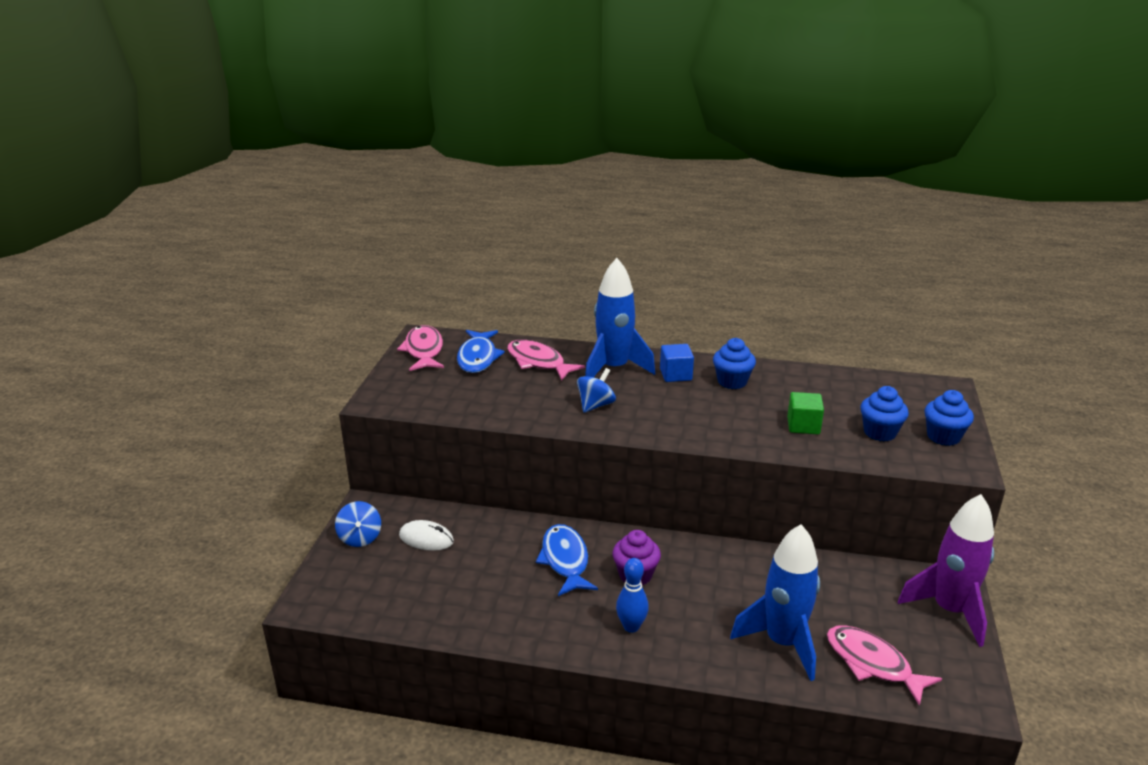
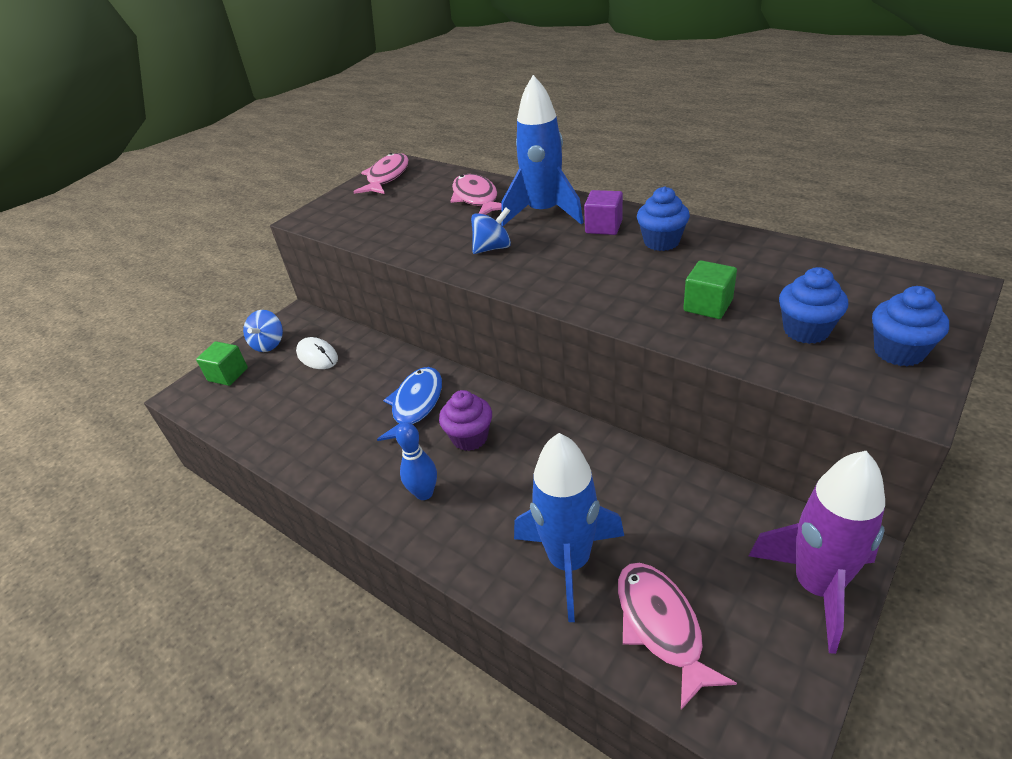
camera: 30 degrees right, 10 degrees up
blue fish [457,330,505,373] -> none
blue cube [660,344,694,382] -> purple cube [584,190,623,235]
none -> green cube [196,341,248,386]

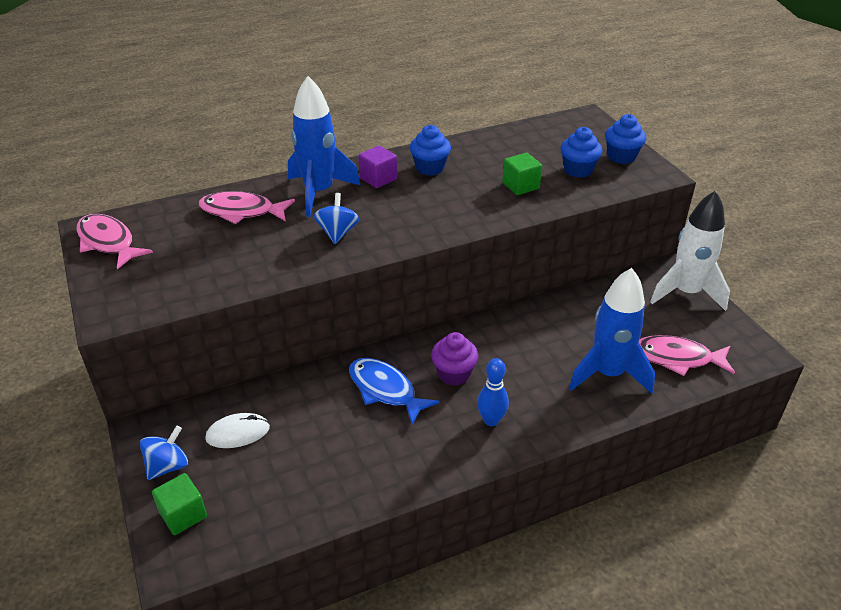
camera: 65 degrees left, 0 degrees up
blue spinning top [243,310,283,352] -> blue spinning top turned 90 degrees counterclockwise [140,426,188,480]
purple rocket [749,451,885,654] -> white rocket [650,190,730,311]

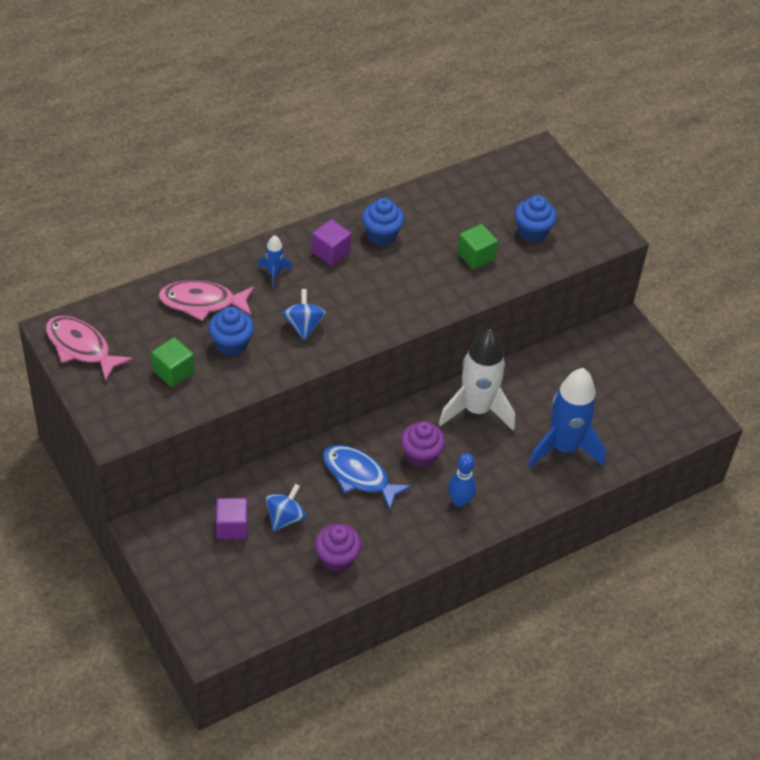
camera: 10 degrees left, 10 degrees up
blue spinning top [140,426,188,480] -> blue spinning top moved to [266,484,306,531]
green cube [152,473,207,535] -> green cube moved to [151,337,194,387]
white mouse [205,413,270,448] -> purple cube [216,498,248,539]
blue rocket [288,76,360,217] -> blue rocket [258,235,292,288], size x0.44
blue cupcake [605,114,646,164] -> blue cupcake moved to [209,307,254,356]
pink fish [639,335,735,376] -> none
white rocket [650,190,730,311] -> white rocket moved to [439,329,515,430]
none -> purple cupcake [315,524,362,572]

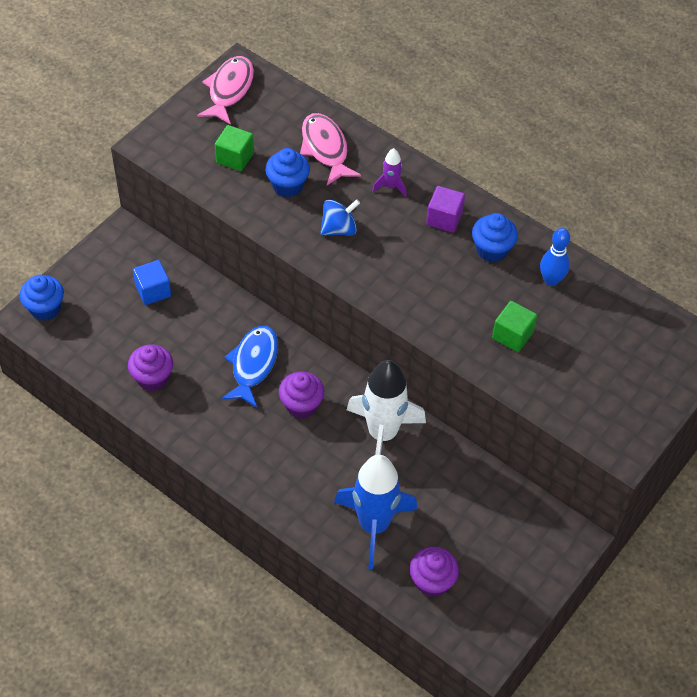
camera: 70 degrees right, 5 degrees up
purple cube [216,498,248,539] -> blue cube [133,260,171,305]
blue rocket [258,235,292,288] -> purple rocket [372,148,407,197]
blue spinning top [266,484,306,531] -> none
blue bowling pin [448,453,476,507] -> blue bowling pin moved to [540,228,570,286]
blue cupcake [515,195,557,243] -> blue cupcake moved to [19,275,64,321]
none -> purple cupcake [410,547,459,597]

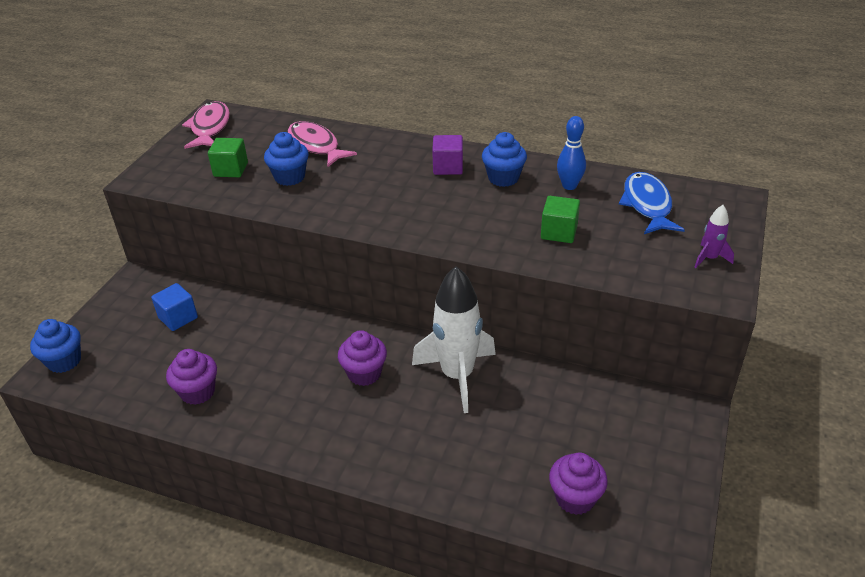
camera: 15 degrees left, 15 degrees down
blue fish [221,326,278,408] -> blue fish moved to [619,172,685,234]
blue spinning top [320,199,360,236] -> none
blue rocket [334,455,418,569] -> none
purple rocket [372,148,407,197] -> purple rocket moved to [694,205,734,268]

